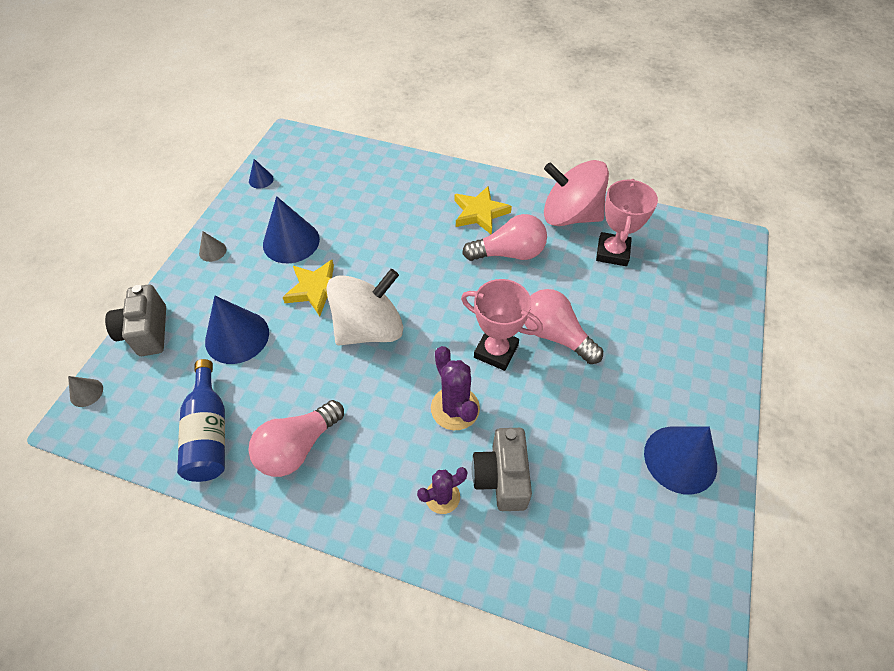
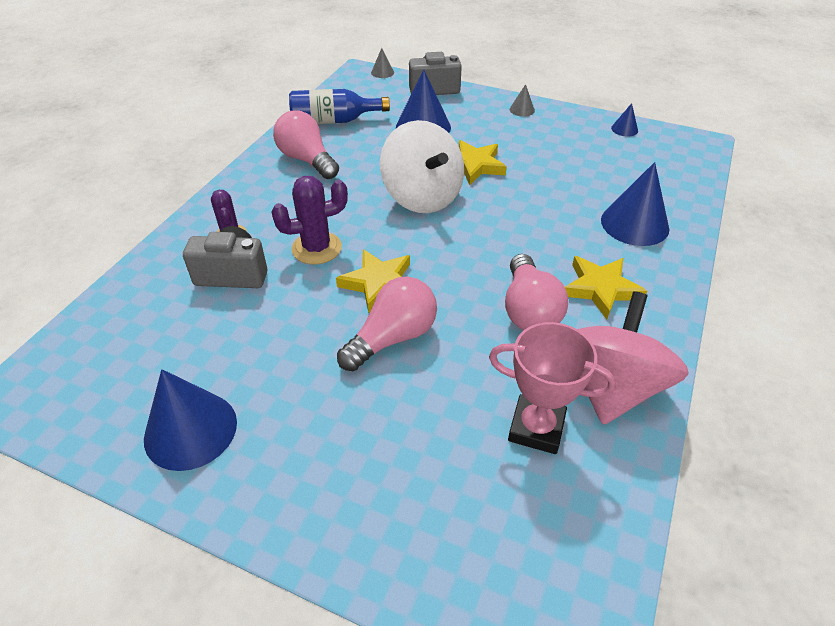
camera: 95 degrees right, 10 degrees down
blue cone [263,196,320,263] -> blue cone moved to [601,162,669,246]
pink trophy [461,279,543,371] -> yellow star [336,249,410,313]

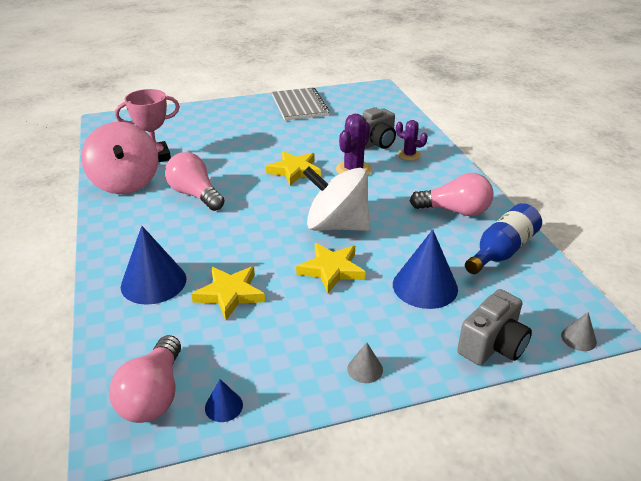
camera: 140 degrees right, 10 degrees down
blue cone [144,369,237,471] -> grey notebook [272,87,329,120]
pink light bulb [337,276,437,371] -> pink light bulb moved to [109,335,181,423]
yellow star [565,256,647,319] -> yellow star moved to [191,266,265,320]

